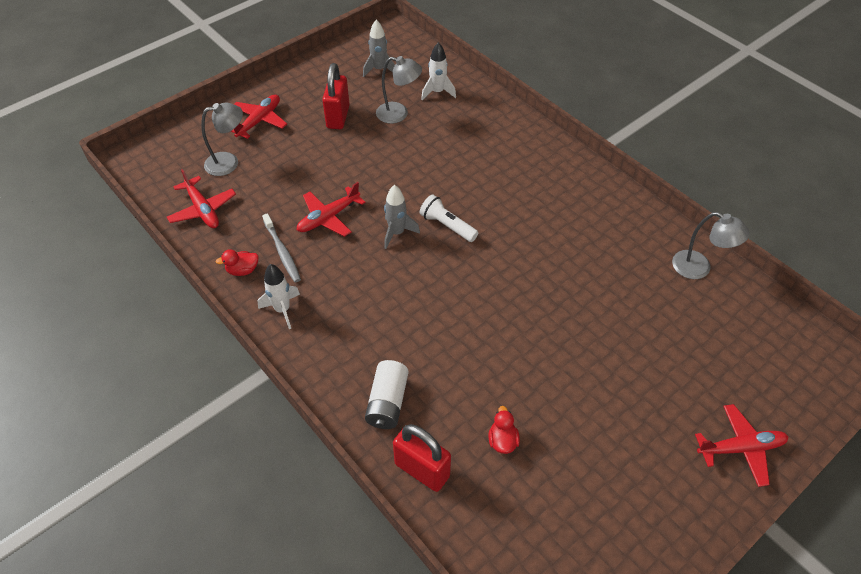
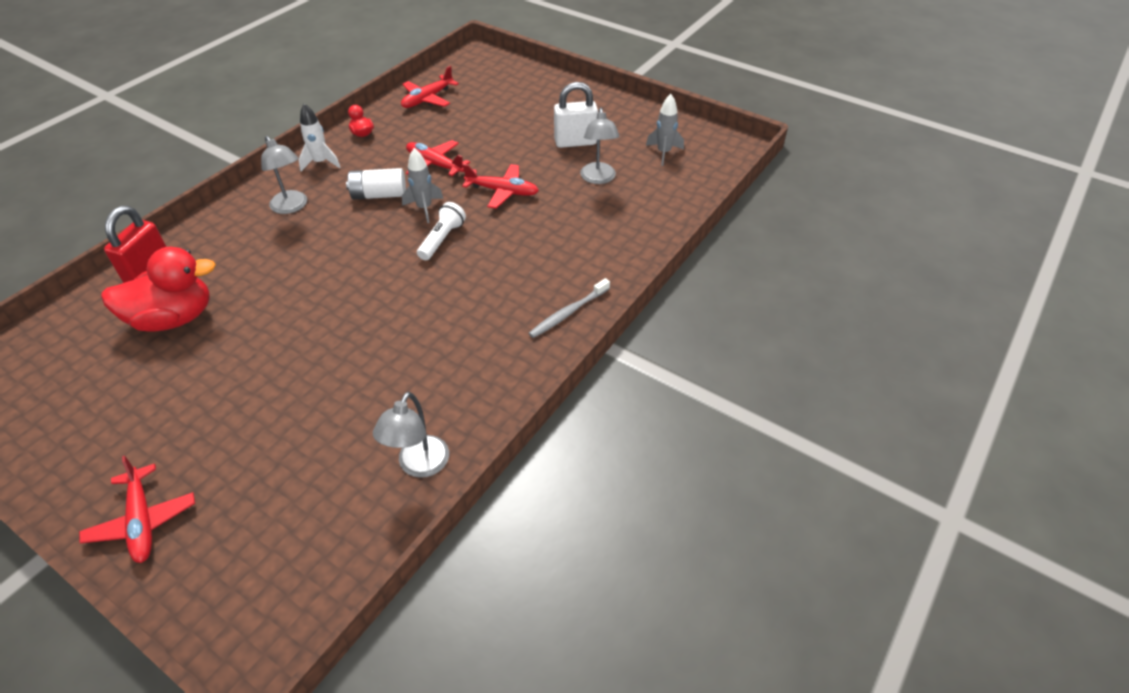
camera: 75 degrees right, 5 degrees down
grey lamp [201,103,243,176] -> grey lamp moved to [261,136,307,214]
red plane [231,95,287,139] -> red plane moved to [462,164,539,209]
grey toothbrush [262,213,301,282] -> grey toothbrush moved to [529,278,610,338]
red padlock [322,63,350,129] -> white padlock [554,82,598,148]
white battery [365,360,408,429] -> white battery moved to [346,168,406,200]
white rocket [421,42,456,100] -> none
red duck [489,406,520,454] -> red duck [101,247,216,332], size x2.31

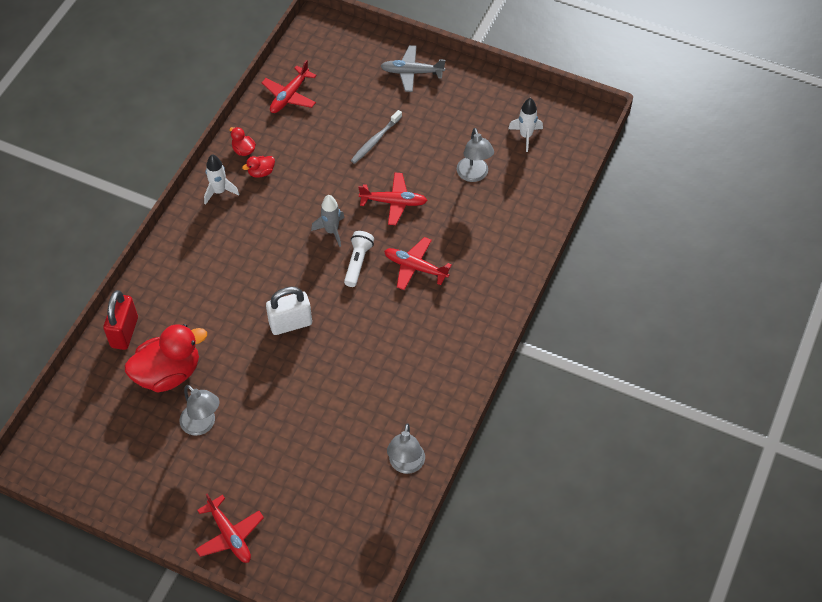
camera: 10 degrees left, 10 degrees up
grey lamp [261,136,307,214] -> grey lamp moved to [180,385,220,436]
white battery [346,168,406,200] -> none
red plane [406,140,470,176] -> red plane moved to [384,237,452,290]
grey toothbrush [529,278,610,338] -> grey toothbrush moved to [351,110,402,164]
white padlock [554,82,598,148] -> white padlock moved to [266,287,312,335]
grey rocket [646,94,684,166] -> white rocket [508,98,543,152]
none -> red duck [242,156,275,178]
none -> grey plane [381,45,445,92]

